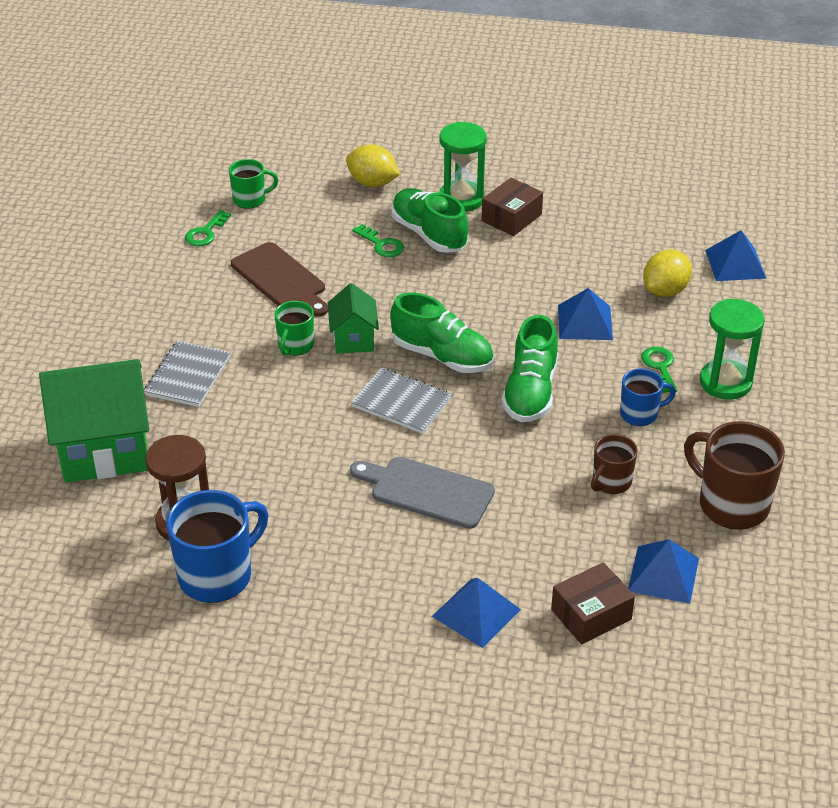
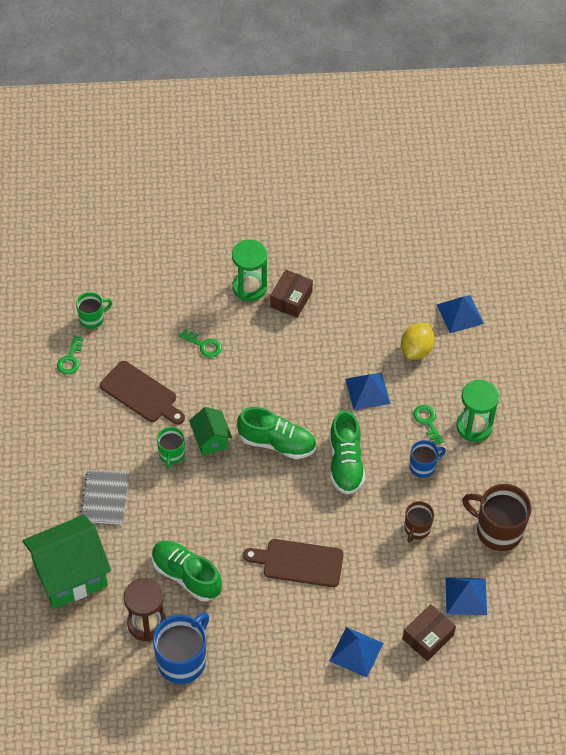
camera: 15 degrees left, 15 degrees up
yellow lemon [346,144,400,187] -> none
grey cutting board [350,457,495,529] -> brown cutting board [243,539,344,587]
grey notebook [351,368,452,434] -> none
green shoe [392,188,468,253] -> green shoe moved to [152,540,222,601]

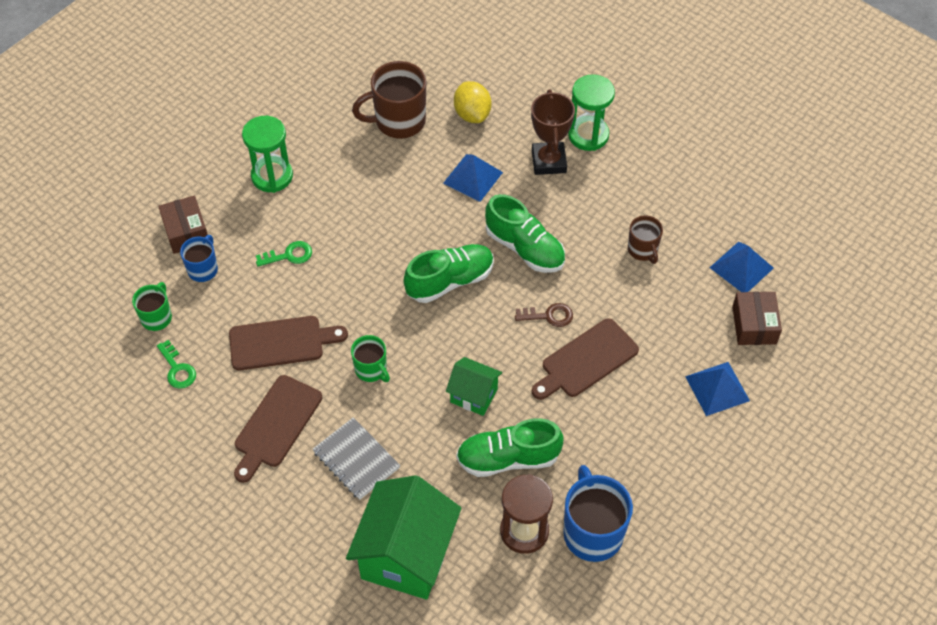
camera: 45 degrees left, 0 degrees up
green house [189,407,232,456] -> green house moved to [446,357,502,416]
brown box [270,270,313,318] -> brown box moved to [158,196,208,254]
blue mug [410,440,446,478] -> blue mug moved to [180,235,218,282]
green key [413,405,444,445] -> brown trophy [531,90,575,175]
blue pyramid [437,295,484,333] -> none
brown mug [462,484,532,551] -> brown mug moved to [352,61,426,139]
none -> brown cutting board [234,375,322,483]
none -> brown key [515,303,573,327]

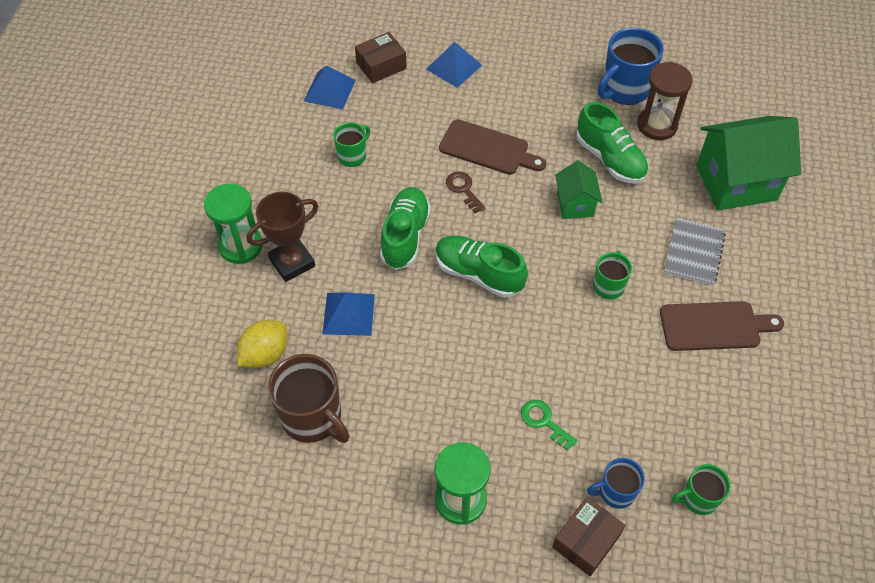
camera: 120 degrees left, 0 degrees up
green key [157,340,196,389] -> none
brown cutting board [229,316,348,370] -> none
brown mug [628,215,663,264] -> green mug [333,122,370,167]

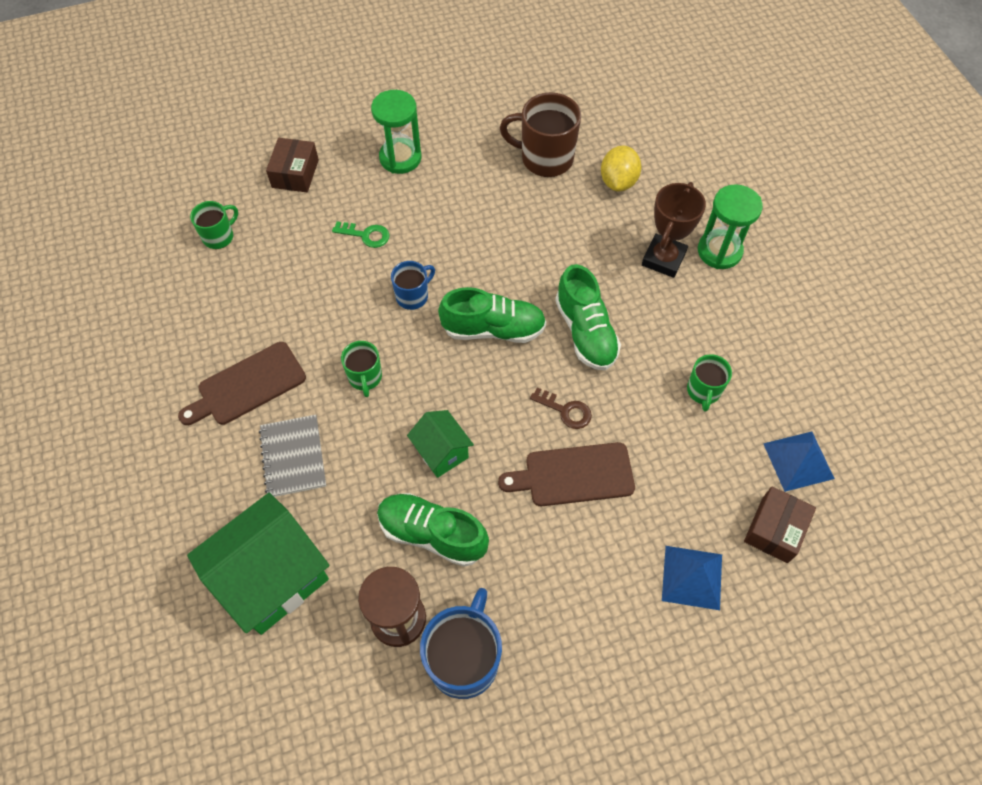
camera: 150 degrees right, 5 degrees up
blue pyramid [322,293,375,336] -> none
blue mug [587,458,645,509] -> blue mug moved to [391,261,435,310]

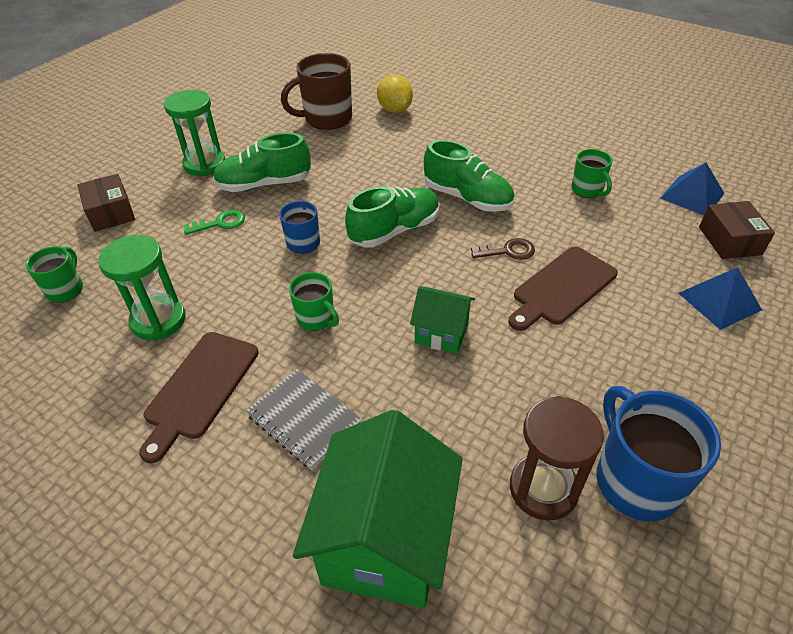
camera: 35 degrees left, 15 degrees down
green shoe [377,493,489,567] -> green shoe moved to [213,132,311,192]
brown trophy [642,182,706,278] -> none
green hourglass [698,184,763,269] -> green hourglass moved to [98,235,186,340]

